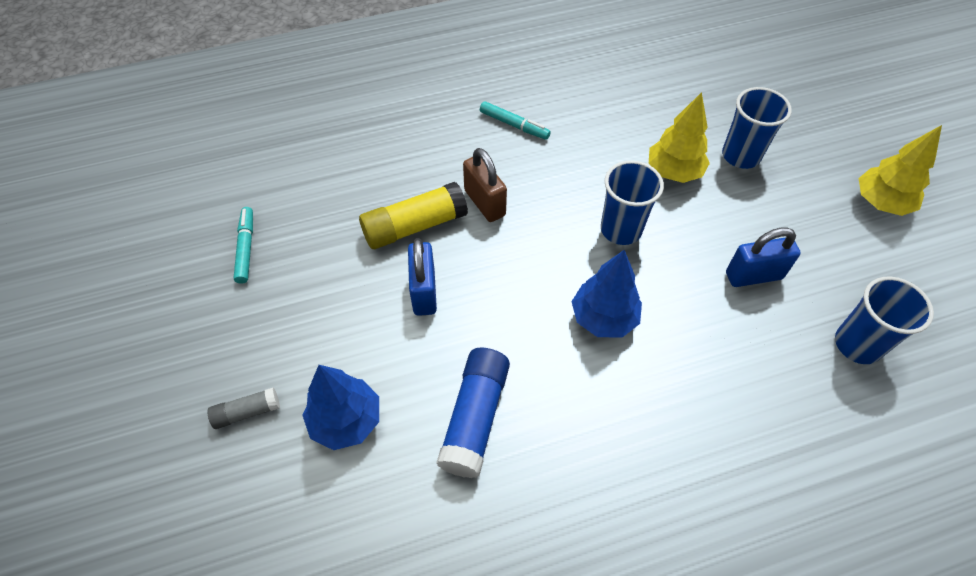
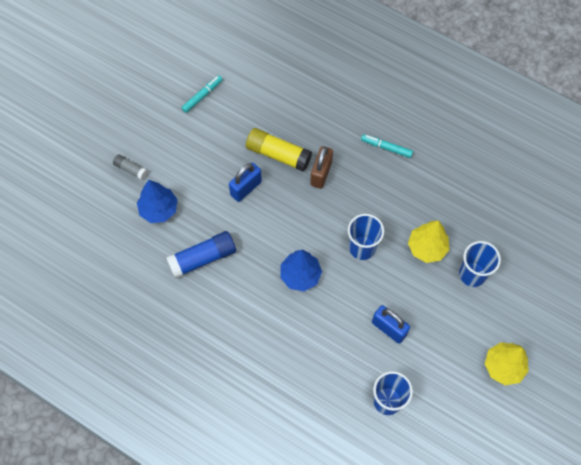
camera: 50 degrees right, 10 degrees up
turquoise marker [480,101,551,140] -> turquoise marker turned 120 degrees clockwise [361,134,413,158]

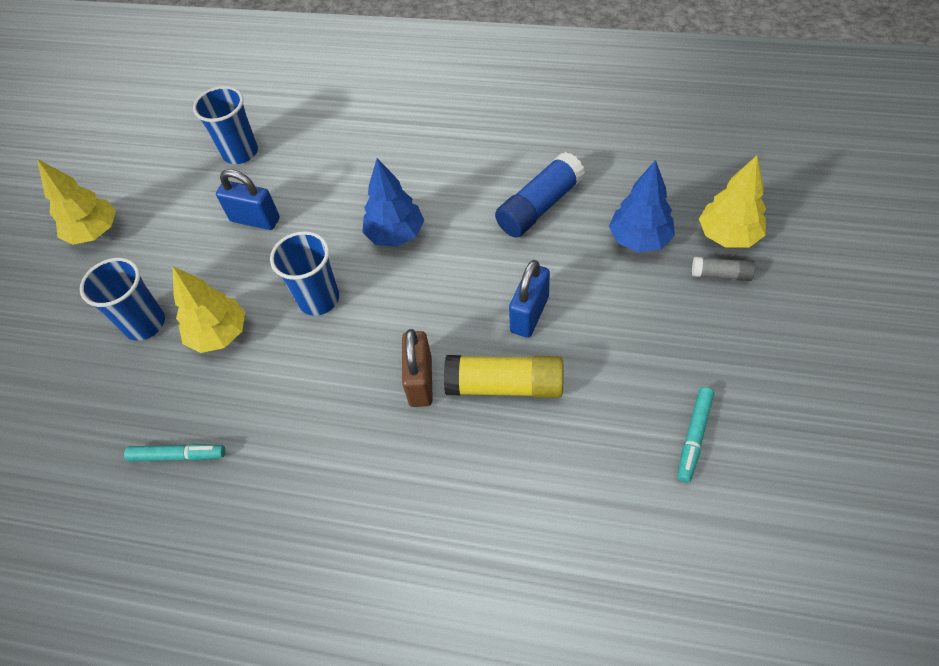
camera: 165 degrees right, 10 degrees down
turquoise marker [361,134,413,158] -> turquoise marker moved to [124,444,225,462]
none -> yellow tree [699,155,766,248]

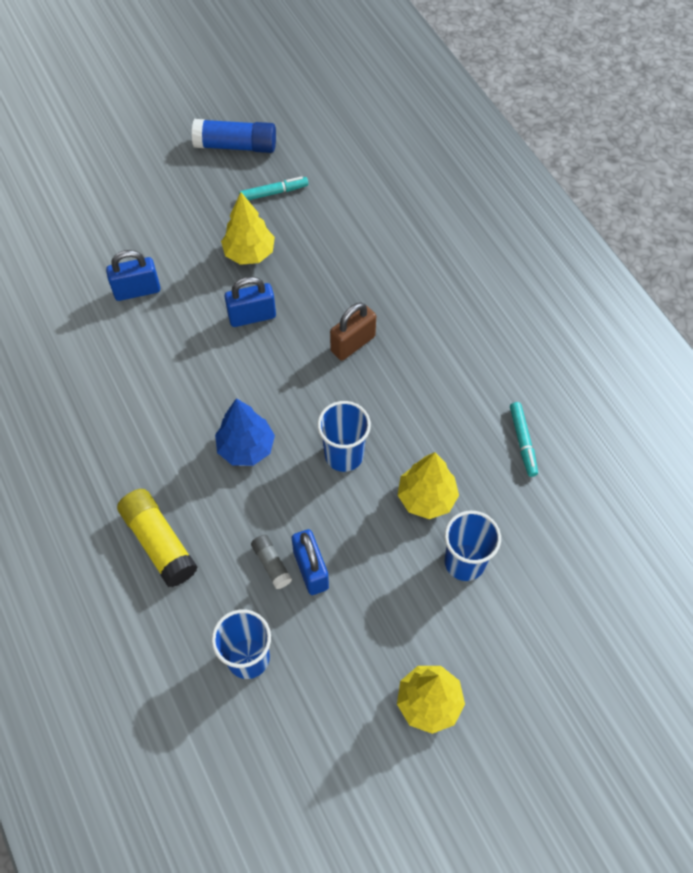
camera: 135 degrees left, 5 degrees up
turquoise marker [124,444,225,462] -> turquoise marker turned 150 degrees counterclockwise [510,402,538,477]
yellow glue stick [444,355,564,398] -> yellow glue stick moved to [117,489,198,587]
blue glue stick [495,152,585,237] -> blue glue stick moved to [192,119,276,153]
blue tree [609,160,675,252] -> blue padlock [106,250,160,301]
grey glue stick [692,257,755,281] -> grey glue stick moved to [251,535,292,589]
yellow tree [699,155,766,248] -> yellow tree moved to [221,192,275,265]

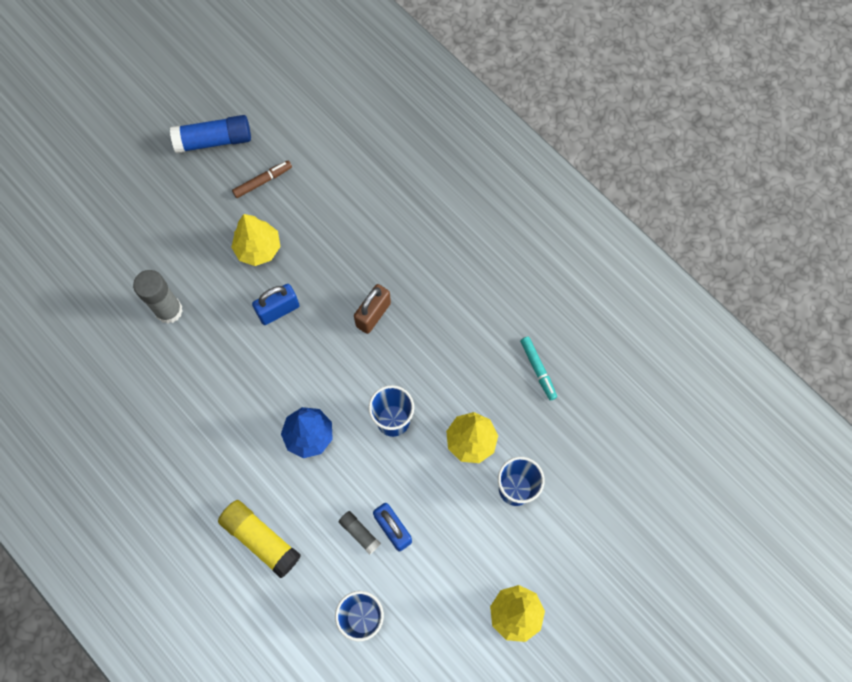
camera: 15 degrees left, 10 degrees up
blue padlock [106,250,160,301] -> grey glue stick [133,270,183,324]
turquoise marker [239,176,309,200] -> brown marker [232,161,292,198]

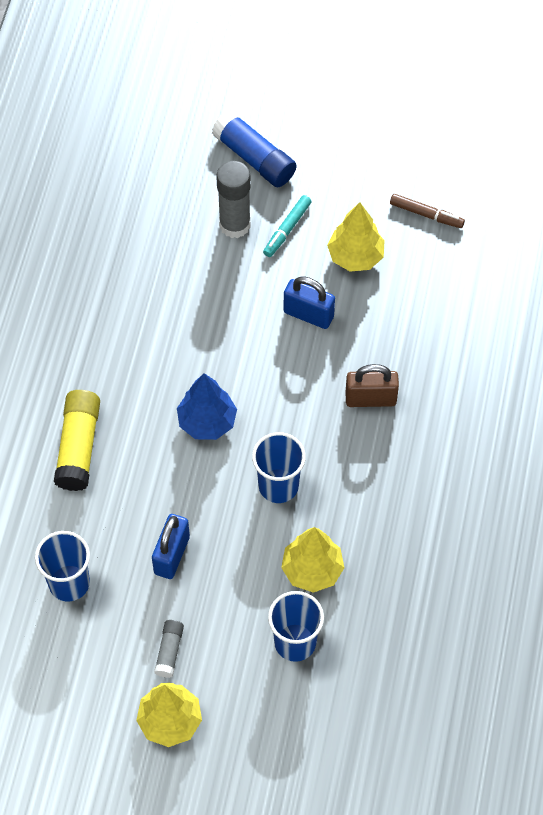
camera: 55 degrees right, 10 degrees down
blue glue stick [170,115,251,153] -> blue glue stick moved to [212,111,297,187]
grey glue stick [339,511,381,555] -> grey glue stick moved to [154,620,184,678]
turquoise marker [520,337,557,400] -> turquoise marker moved to [263,195,312,257]

